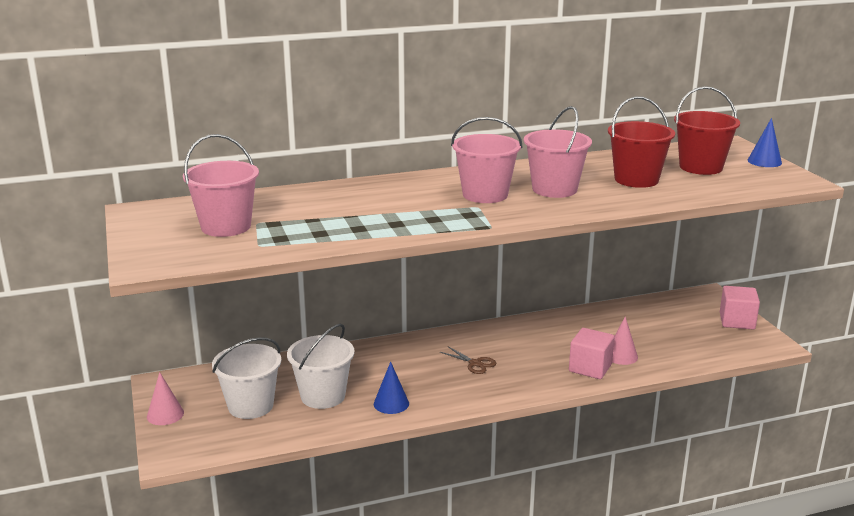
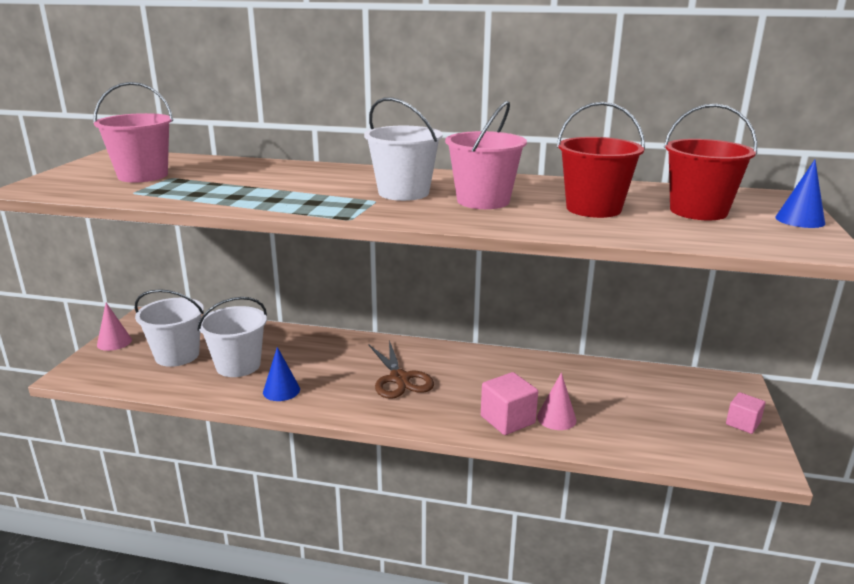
camera: 30 degrees right, 0 degrees up
brown scissors [440,347,497,374] -> brown scissors [368,340,434,399], size x1.71
pink bucket [451,117,522,203] -> white bucket [364,97,443,201]
pink cube [720,286,760,330] -> pink cube [726,392,766,434], size x0.65

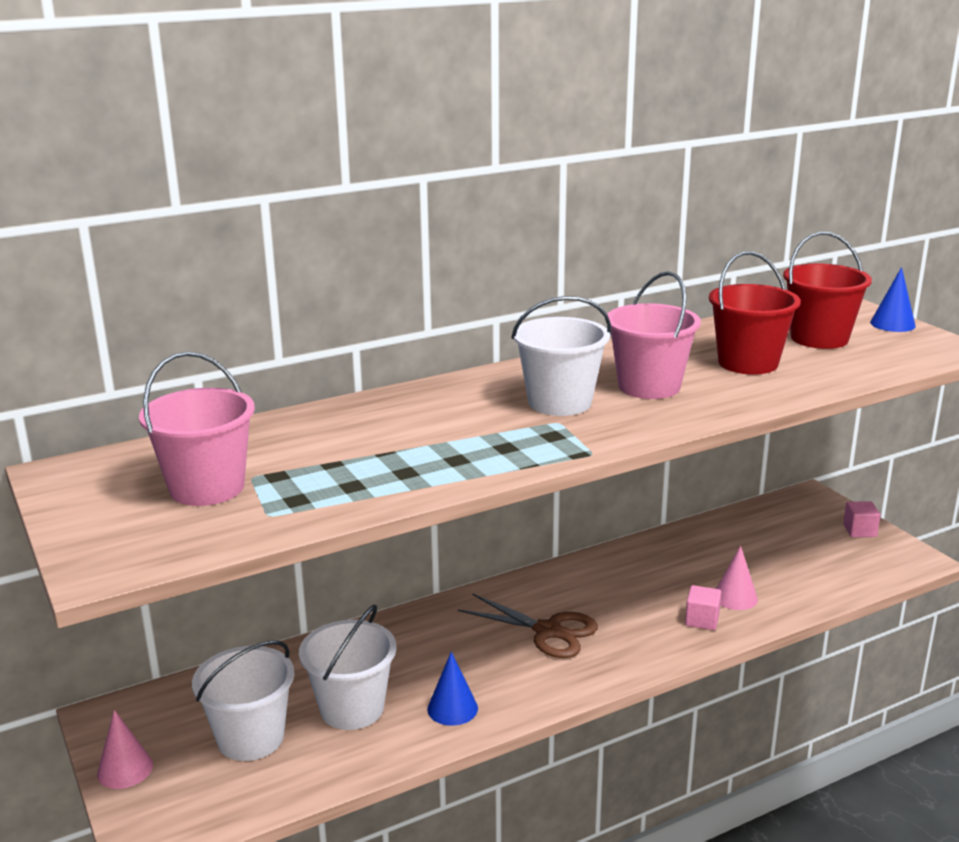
camera: 40 degrees left, 0 degrees up
pink cube [481,372,538,435] -> pink cube [685,585,721,630], size x0.65

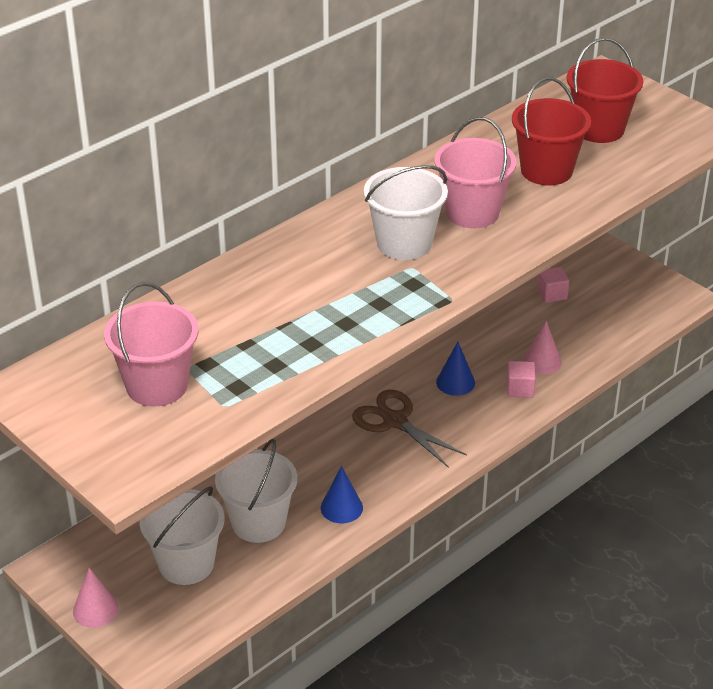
camera: 15 degrees left, 15 degrees up
brown scissors [458,593,598,658] -> brown scissors turned 150 degrees counterclockwise [352,390,467,468]
pink cube [843,501,881,537] -> pink cube moved to [537,267,569,303]
blue cone [870,267,916,332] -> blue cone moved to [436,342,475,396]

